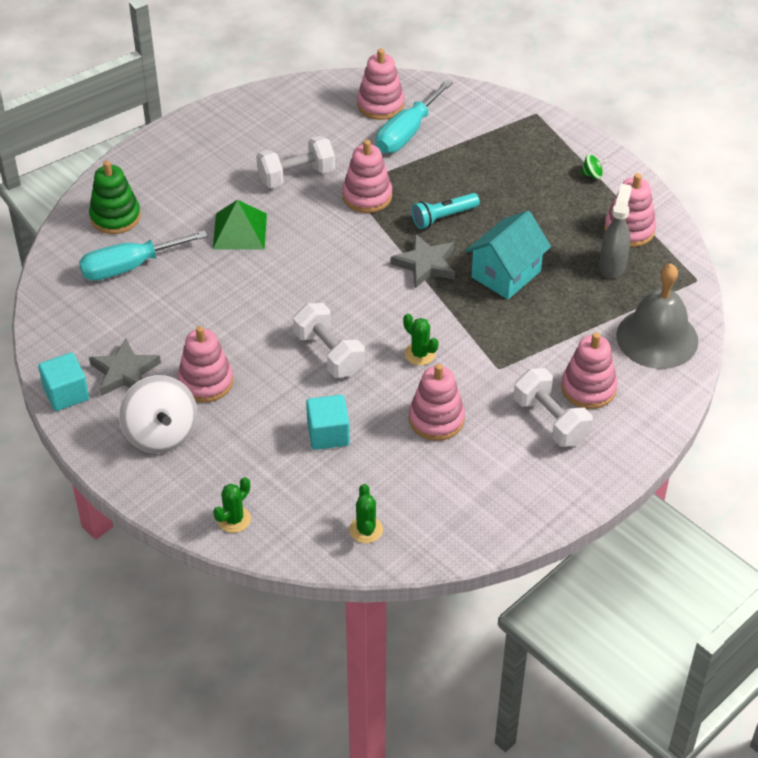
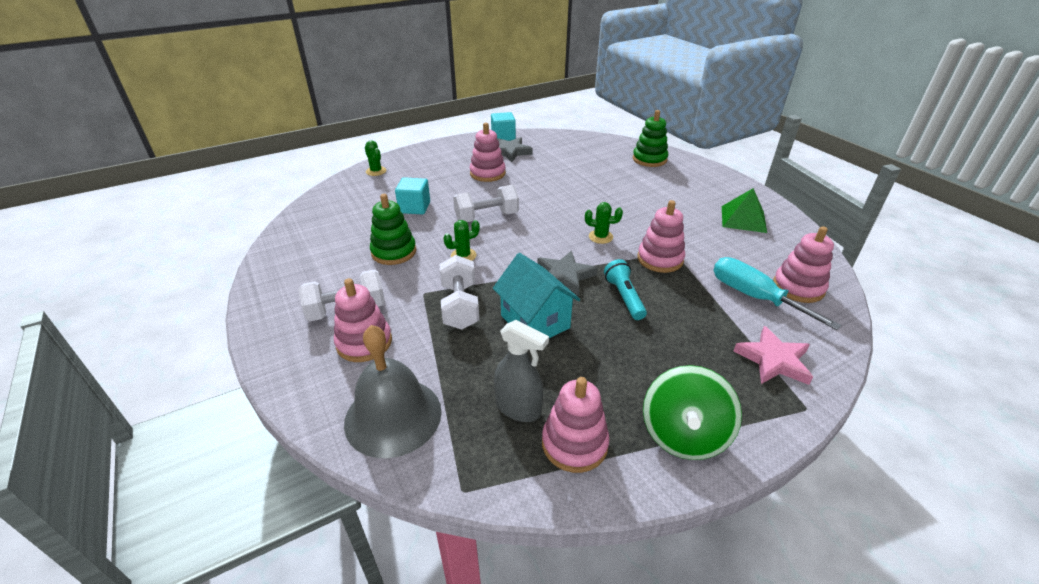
camera: 105 degrees right, 10 degrees down
turquoise screwdriver [79,230,208,281] -> none
white spinning top [119,375,197,453] -> none
green pyramid [213,200,267,250] -> green pyramid moved to [722,188,767,233]
white dumbbell [256,136,335,188] -> white dumbbell moved to [440,255,479,330]
green cactus [349,484,383,543] -> green cactus moved to [585,202,623,244]
pink stacking toy [409,364,465,441] -> green stacking toy [370,194,416,265]
green spinning top [580,154,607,179] -> green spinning top [643,365,742,460], size x2.49
none -> pink star [733,326,813,385]

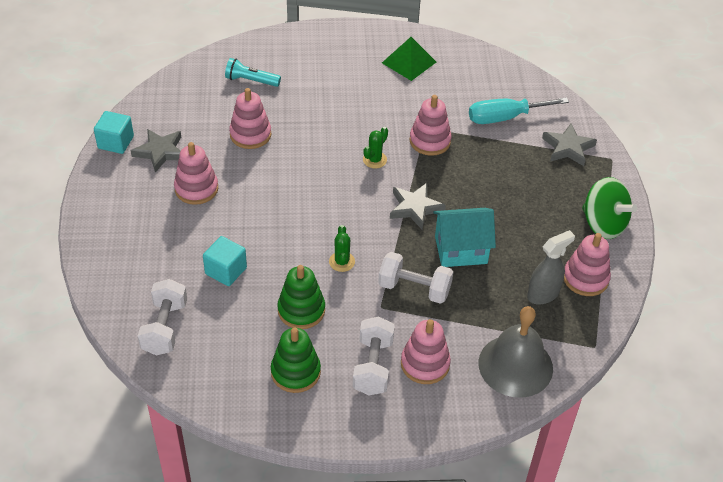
camera: 65 degrees left, 10 degrees up
green cactus [365,140,386,176] -> none
white dumbbell [453,185,519,222] -> white dumbbell moved to [138,279,187,355]
turquoise flashlight [604,259,647,320] -> turquoise flashlight moved to [225,58,281,87]
green stacking toy [633,110,668,167] -> green stacking toy moved to [271,328,321,393]
pink star [733,326,813,385] -> grey star [542,123,597,166]
pink stacking toy [773,226,834,303] -> pink stacking toy moved to [229,88,271,149]

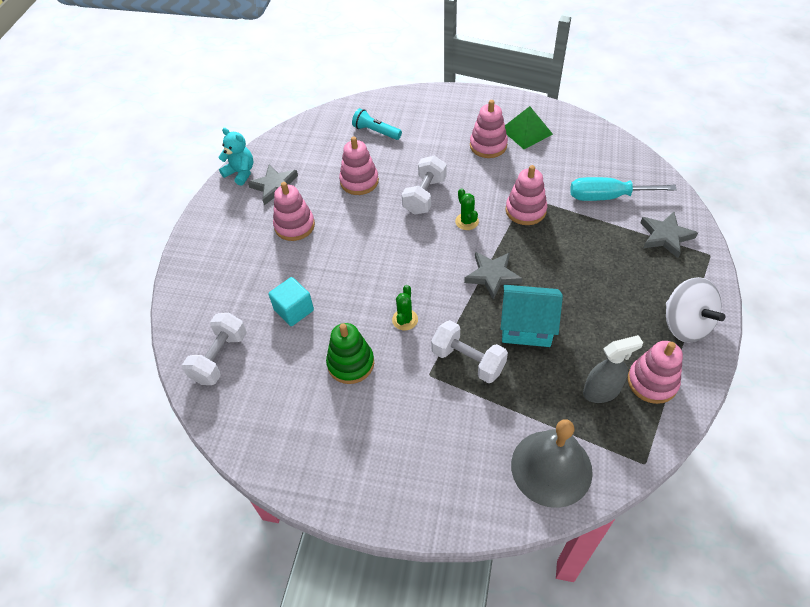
camera: 20 degrees right, 5 degrees up
turquoise cube [94,111,134,154] -> turquoise teddy bear [218,128,253,186]
green stacking toy [271,328,321,393] -> none
white dumbbell [353,317,395,395] -> white dumbbell moved to [402,156,447,215]
green cactus [363,127,388,168] -> green cactus turned 75 degrees counterclockwise [455,188,479,230]
pink stacking toy [401,319,451,384] -> pink stacking toy moved to [470,100,508,158]
green spinning top [582,177,637,239] -> white spinning top [666,277,726,343]

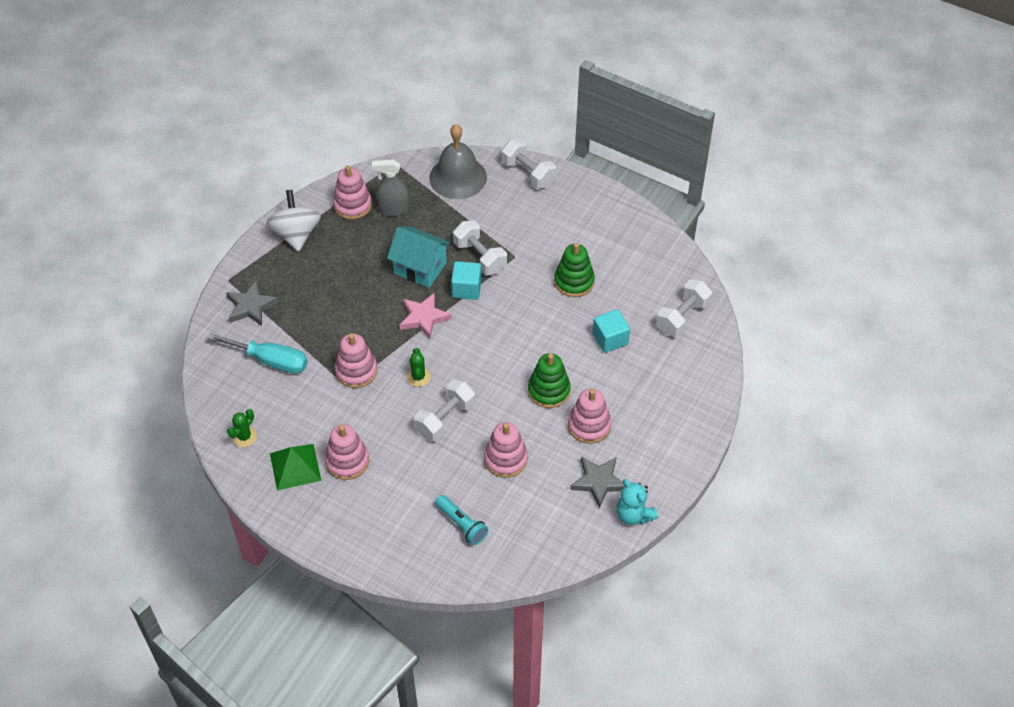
camera: 165 degrees left, 0 degrees up
green cactus [392,285,418,331] -> green cactus moved to [227,409,257,447]
grey star [464,252,522,300] -> pink star [399,292,452,339]
none -> turquoise cube [451,261,482,300]
none -> white dumbbell [501,139,556,189]
none -> green stacking toy [528,353,571,408]

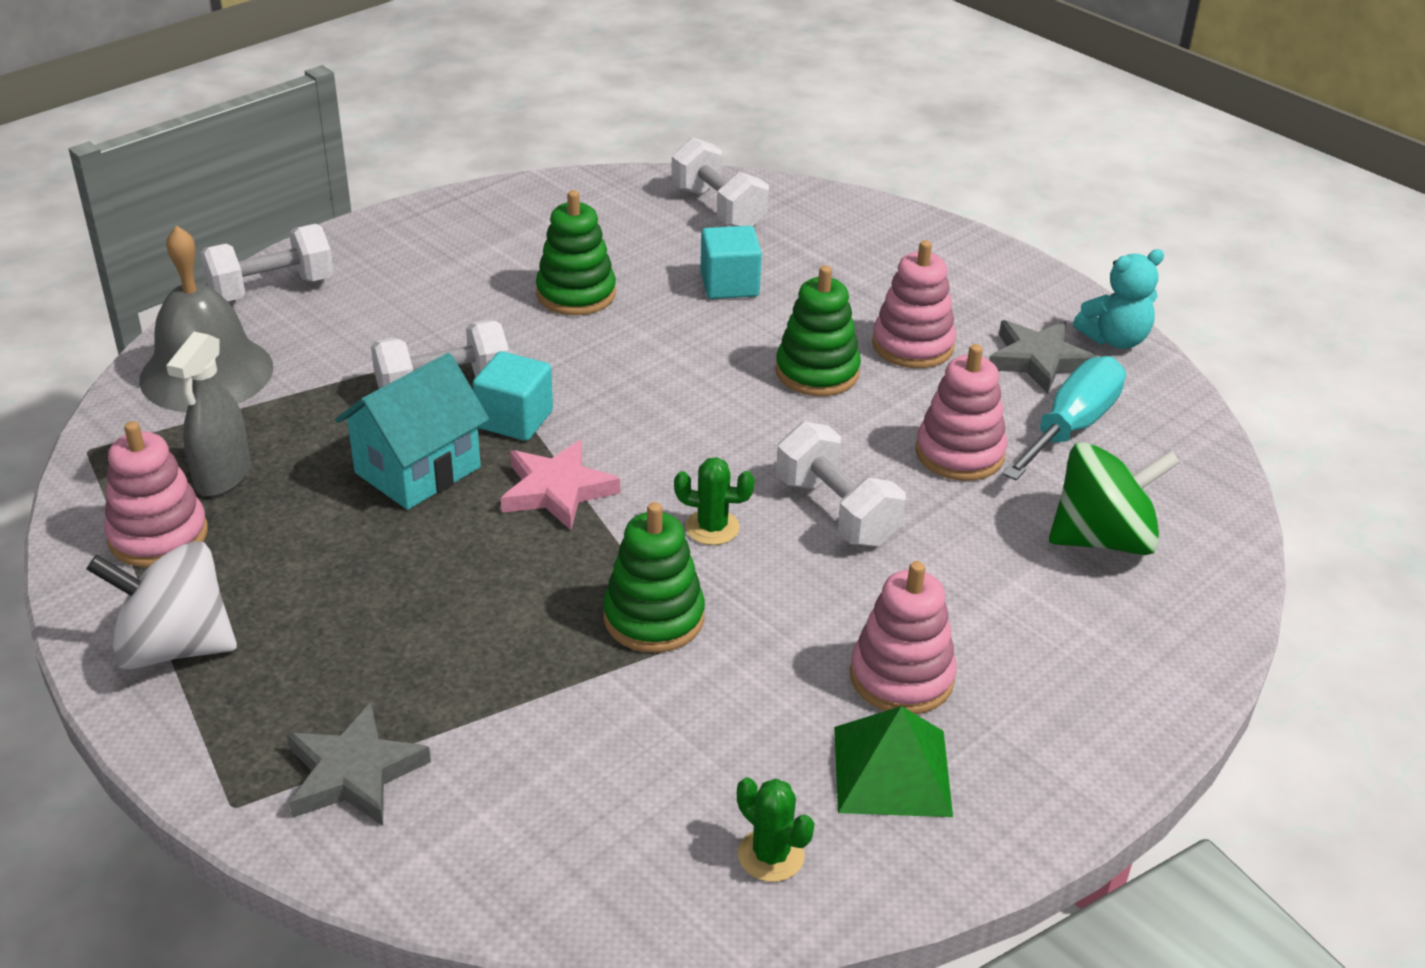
camera: 75 degrees left, 15 degrees down
turquoise screwdriver [208,333,308,374] -> turquoise screwdriver moved to [1002,356,1126,480]
pink stacking toy [335,333,377,388] -> green stacking toy [603,502,705,652]
turquoise flashlight [435,495,488,545] -> green spinning top [1049,442,1180,555]

